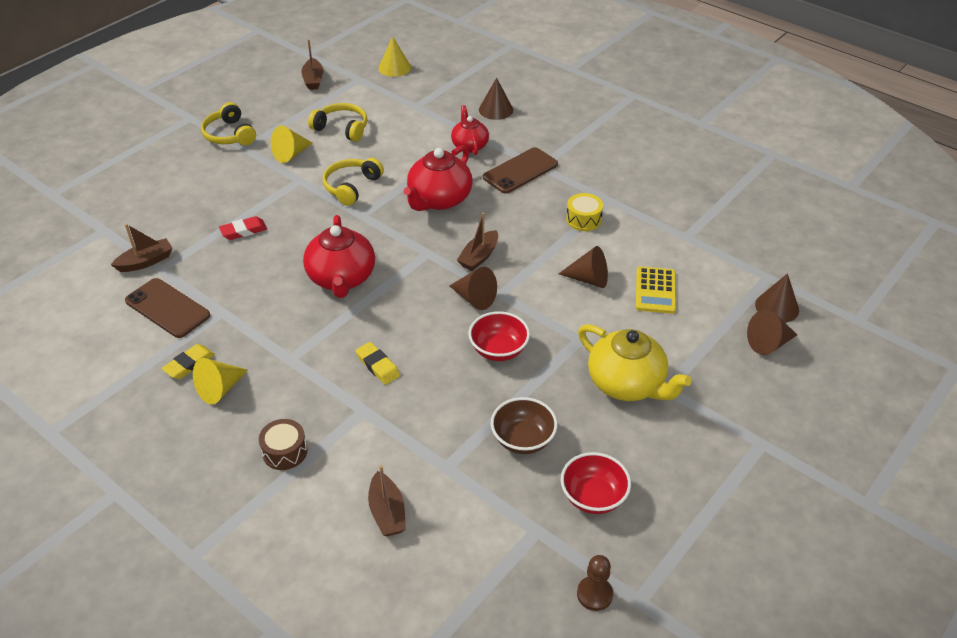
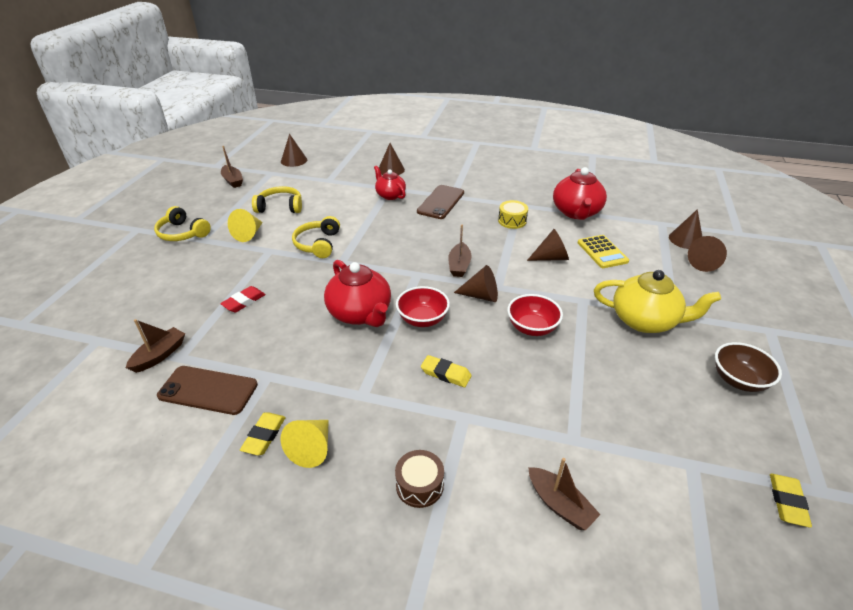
camera: 25 degrees left, 5 degrees down
yellow cone [378,36,411,77] -> brown cone [281,134,307,167]
red teapot [404,145,472,211] -> red teapot moved to [553,167,607,220]
brown bowl [491,397,558,454] -> brown bowl moved to [715,342,782,392]
red bowl [561,452,631,514] -> red bowl moved to [396,286,450,327]
brown pawn [577,555,613,611] -> yellow eraser [770,474,812,528]

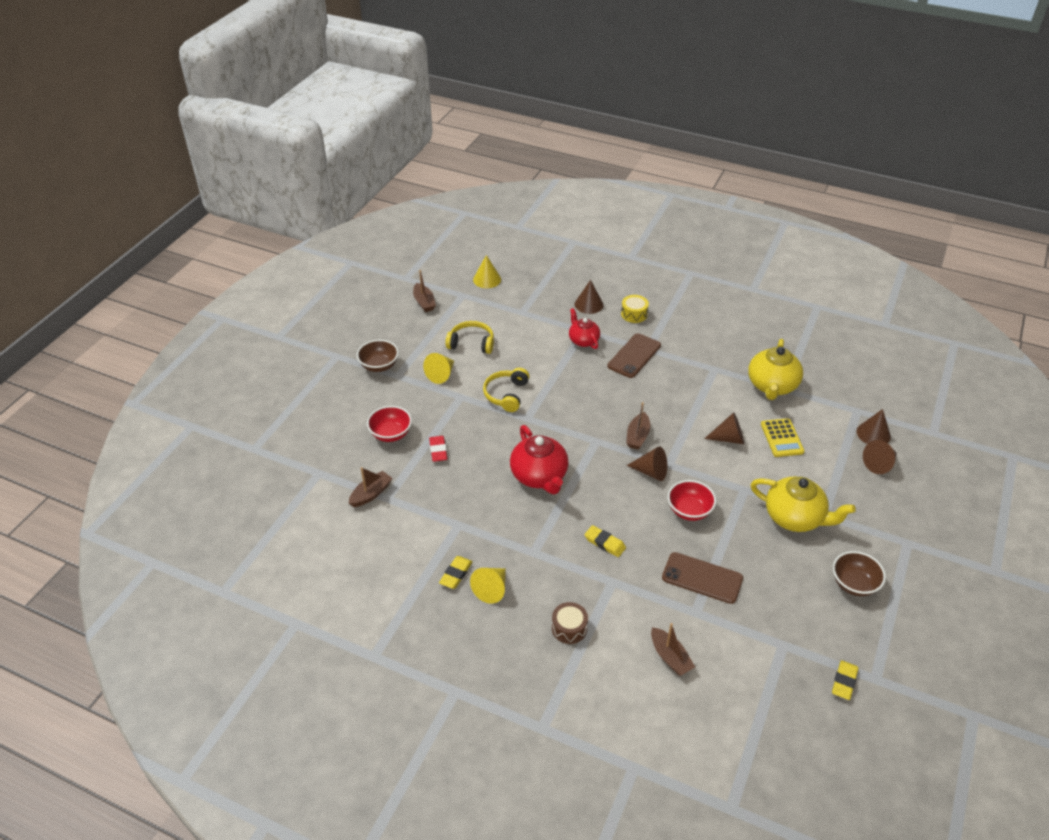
camera: 10 degrees right, 5 degrees up
yellow headphones [154,206,211,241] -> brown bowl [357,340,399,372]
brown phone [157,366,258,415] -> brown phone moved to [662,552,743,604]
red eraser [220,286,266,312] -> red eraser turned 60 degrees counterclockwise [429,436,448,462]
brown cone [281,134,307,167] -> yellow cone [473,255,501,288]
red bowl [396,286,450,327] -> red bowl moved to [367,406,412,442]
yellow drum [498,200,528,229] -> yellow drum moved to [621,295,649,323]
red teapot [553,167,607,220] -> yellow teapot [748,339,803,400]

